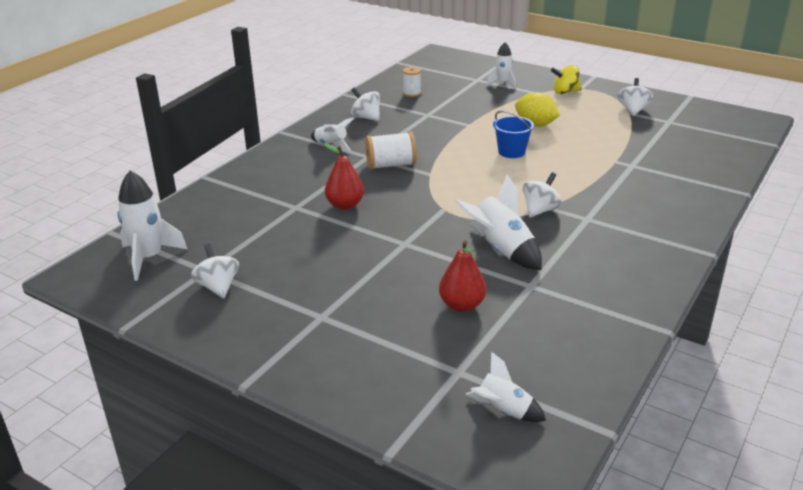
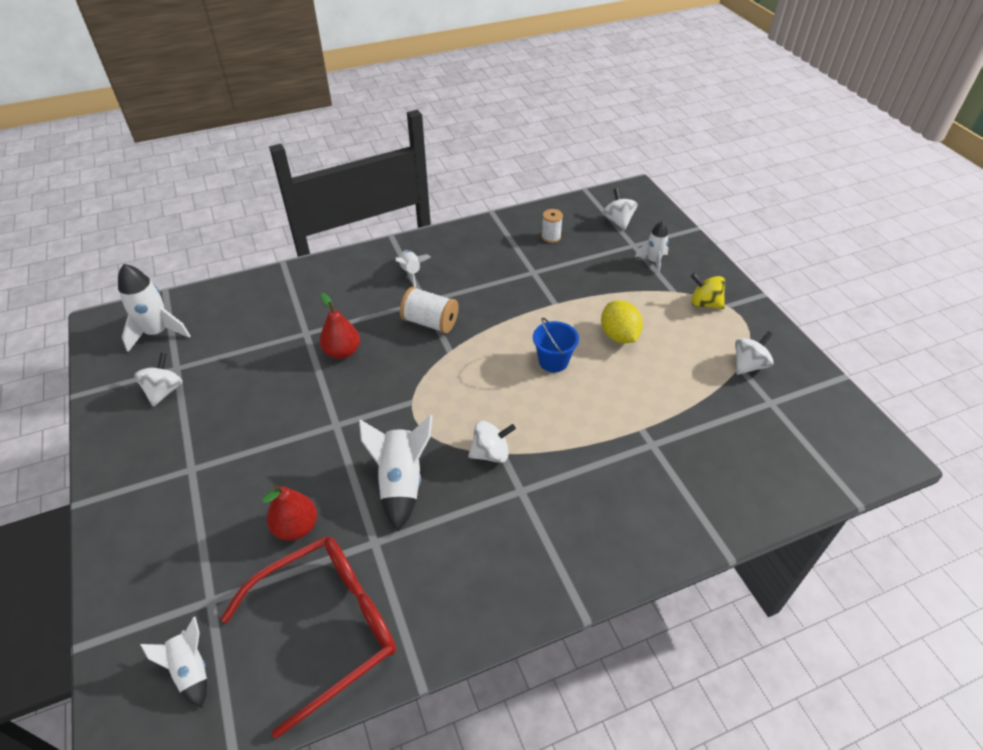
camera: 35 degrees right, 15 degrees up
white spinning top [351,87,380,121] -> white spinning top moved to [603,188,637,230]
none -> red glasses [221,536,396,739]

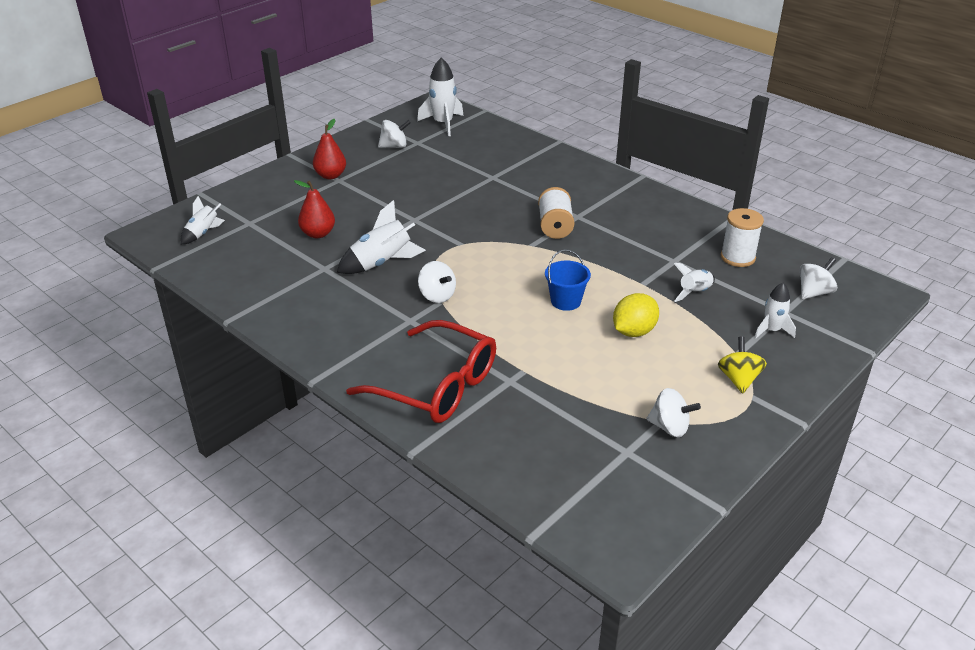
camera: 65 degrees right, 10 degrees down
red glasses [221,536,396,739] -> red glasses moved to [346,320,496,423]
red pear [320,293,360,359] -> red pear moved to [313,119,346,179]
white rocket [395,250,431,287] -> white rocket moved to [674,263,715,302]
white spool [541,209,563,243] -> white spool [721,208,764,267], size x1.55

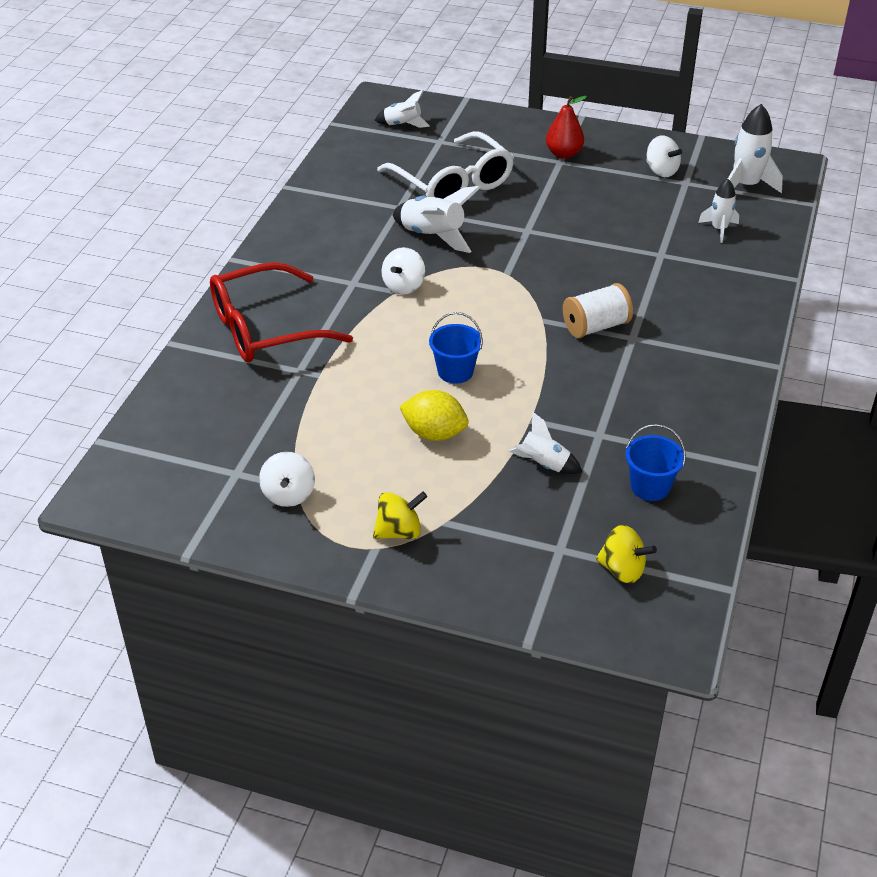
camera: 65 degrees right, 5 degrees up
red pear [294,180,335,238] -> white glasses [377,131,514,199]
red glasses [346,320,496,423] -> red glasses turned 60 degrees clockwise [210,262,353,362]
white spool [721,208,764,267] -> blue bucket [625,424,686,501]
white rocket [754,283,796,339] -> white rocket moved to [698,179,739,243]
white spinning top [800,257,837,300] -> yellow spinning top [596,525,657,583]

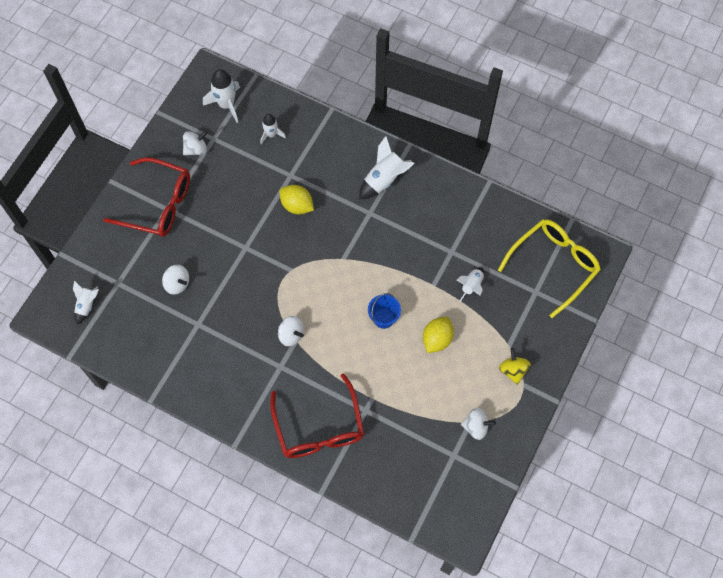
camera: 80 degrees left, 25 degrees up
white glasses [377,131,514,199] -> white spinning top [162,265,189,295]
white rocket [392,186,480,253] -> white rocket moved to [359,136,415,199]
red pear [546,96,587,159] -> red glasses [103,158,190,237]
white spool [563,283,633,338] -> none
yellow spinning top [596,525,657,583] -> yellow glasses [498,219,601,318]
blue bucket [625,424,686,501] -> none
none -> yellow lemon [279,185,314,214]

